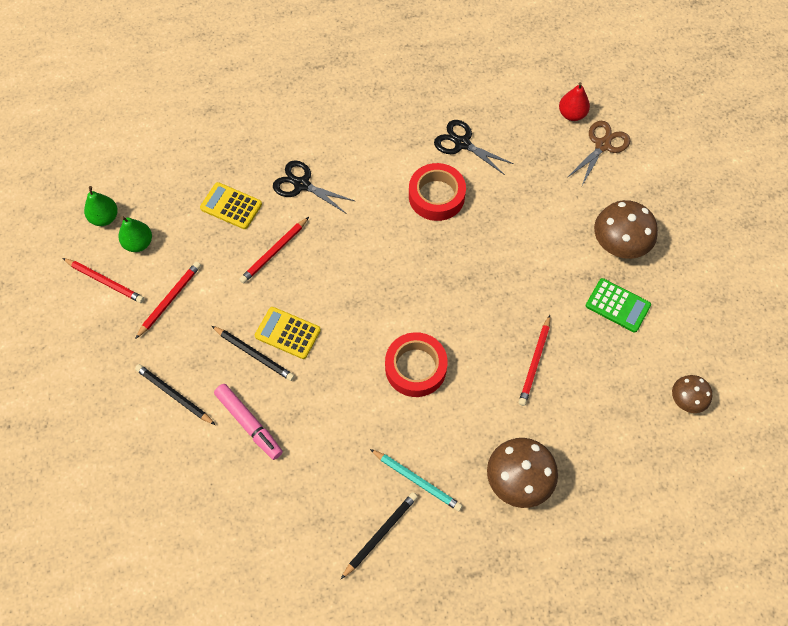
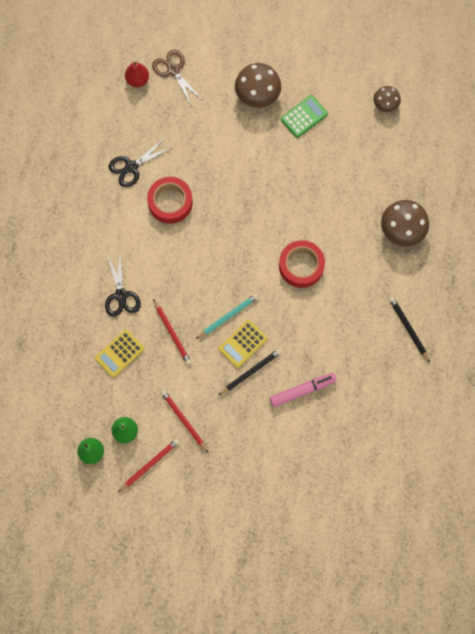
camera: 70 degrees left, 10 degrees up
black pencil [135,364,215,425] -> none
black scissors [273,160,355,214] -> black scissors turned 60 degrees counterclockwise [105,254,141,317]
turquoise pencil [370,449,463,511] -> turquoise pencil moved to [196,294,259,339]
red pencil [519,315,550,406] -> none

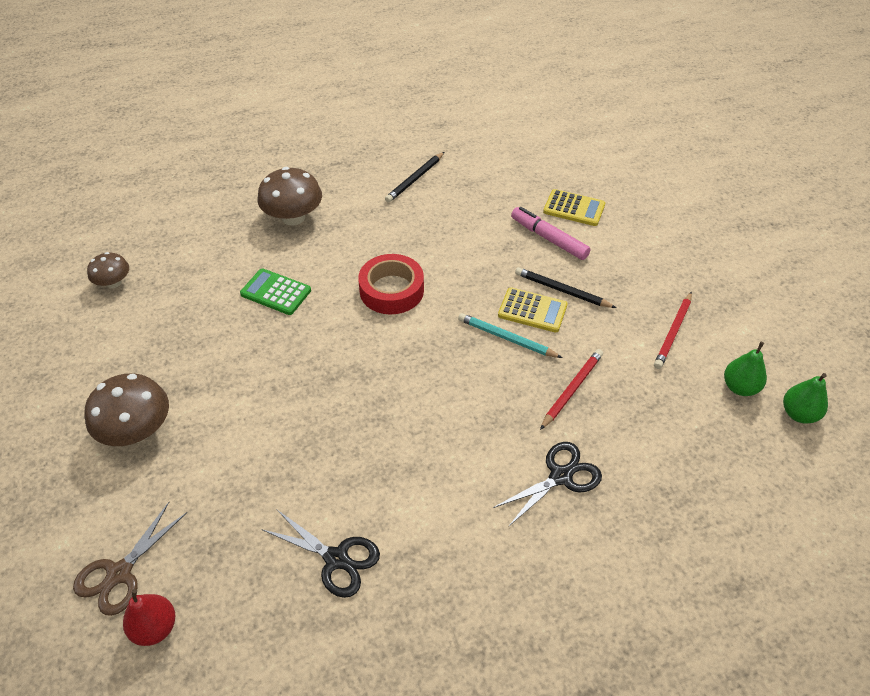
camera: 115 degrees left, 25 degrees down
yellow calculator [95,330,144,378] -> yellow calculator moved to [543,189,605,226]
red pencil [118,438,180,492] -> none
red tape [147,177,193,224] -> none
green calculator [281,95,328,138] -> green calculator moved to [240,269,311,315]

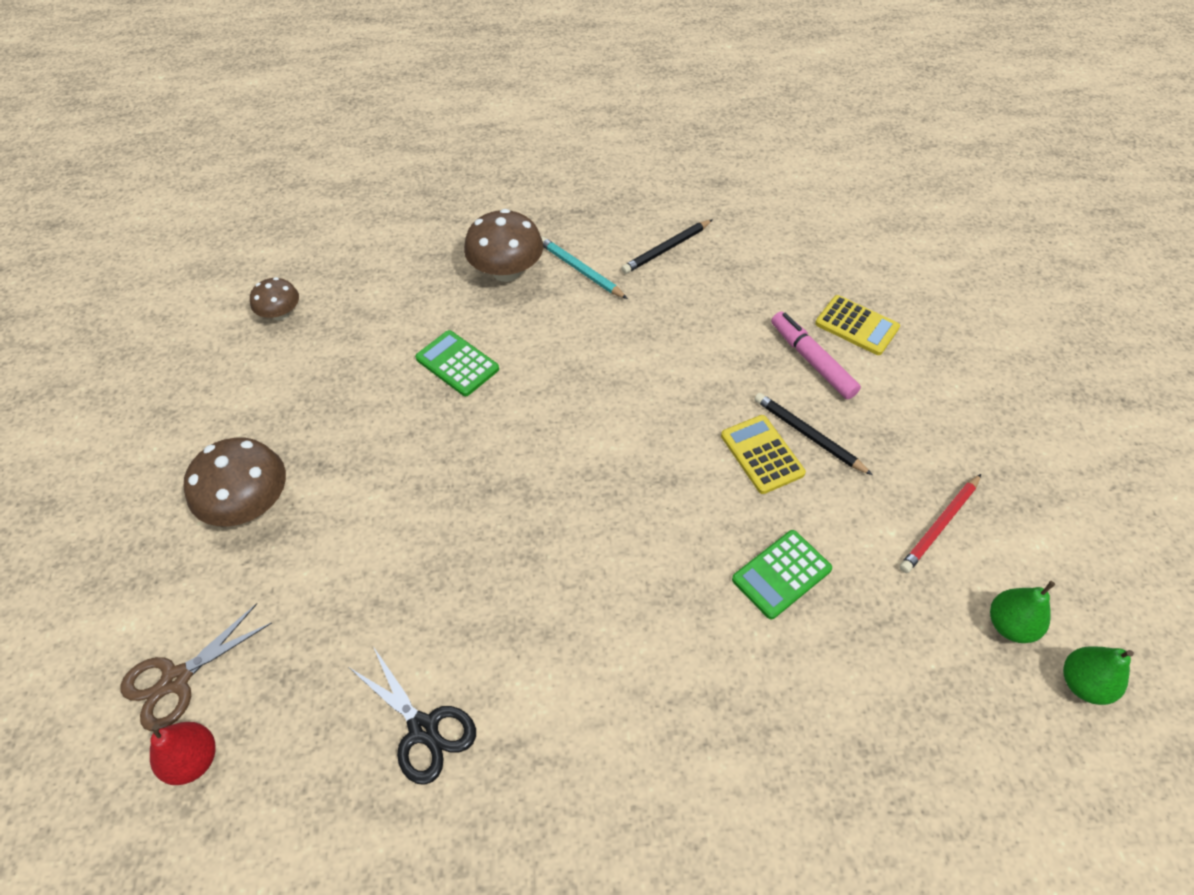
camera: 15 degrees right, 5 degrees up
red tape [358,254,424,314] -> none
turquoise pencil [458,313,562,358] -> turquoise pencil moved to [541,237,628,299]
black scissors [493,442,602,527] -> none
yellow calculator [498,288,568,332] -> yellow calculator turned 150 degrees counterclockwise [721,415,806,494]
red pencil [540,349,603,430] -> green calculator [732,530,832,619]

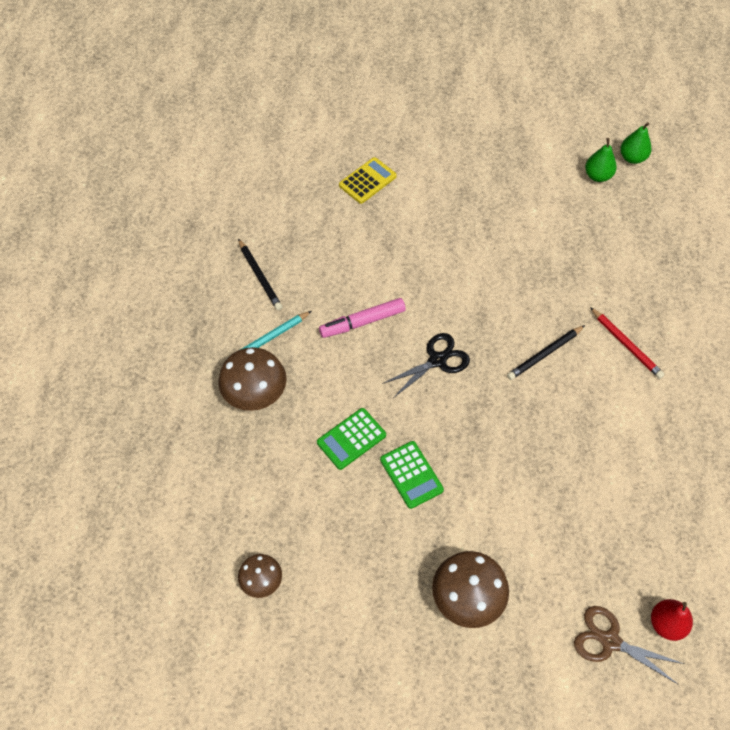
camera: 80 degrees left, 5 degrees up
brown scissors [121,603,272,731] -> brown scissors turned 150 degrees clockwise [574,606,684,685]
black scissors [350,648,476,785] -> black scissors moved to [382,333,470,398]
yellow calculator [721,415,806,494] -> none
green calculator [732,530,832,619] -> green calculator moved to [380,441,444,509]
black pencil [754,393,872,475] -> black pencil moved to [507,325,585,380]
pink marker [771,311,861,399] -> pink marker moved to [319,298,406,338]
red pencil [899,474,981,573] -> red pencil moved to [590,307,665,379]

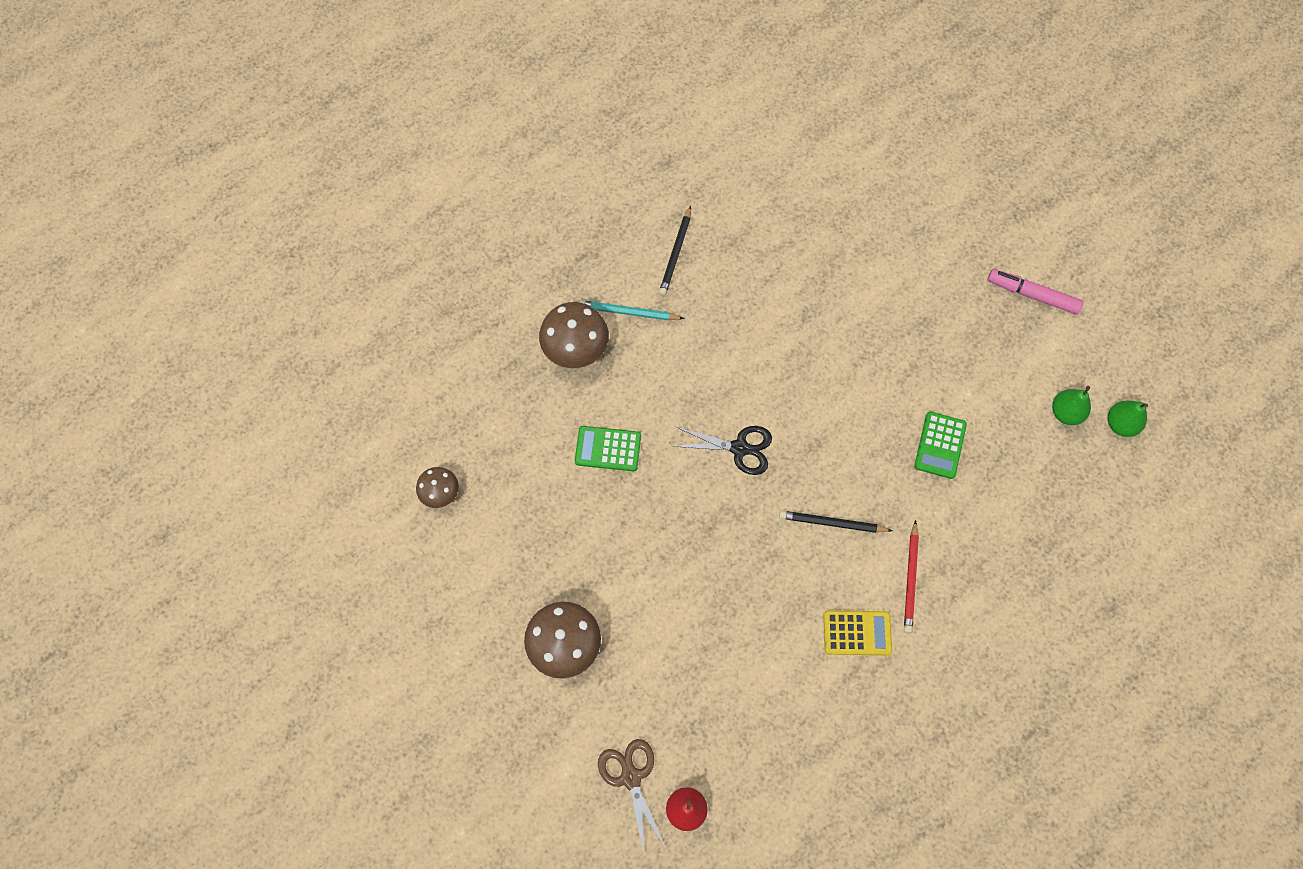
camera: 45 degrees right, 10 degrees up
pink marker [319,298,406,338] -> pink marker moved to [988,269,1084,315]
yellow calculator [339,157,397,204] -> yellow calculator moved to [823,610,892,655]
green calculator [380,441,444,509] -> green calculator moved to [914,412,967,479]

